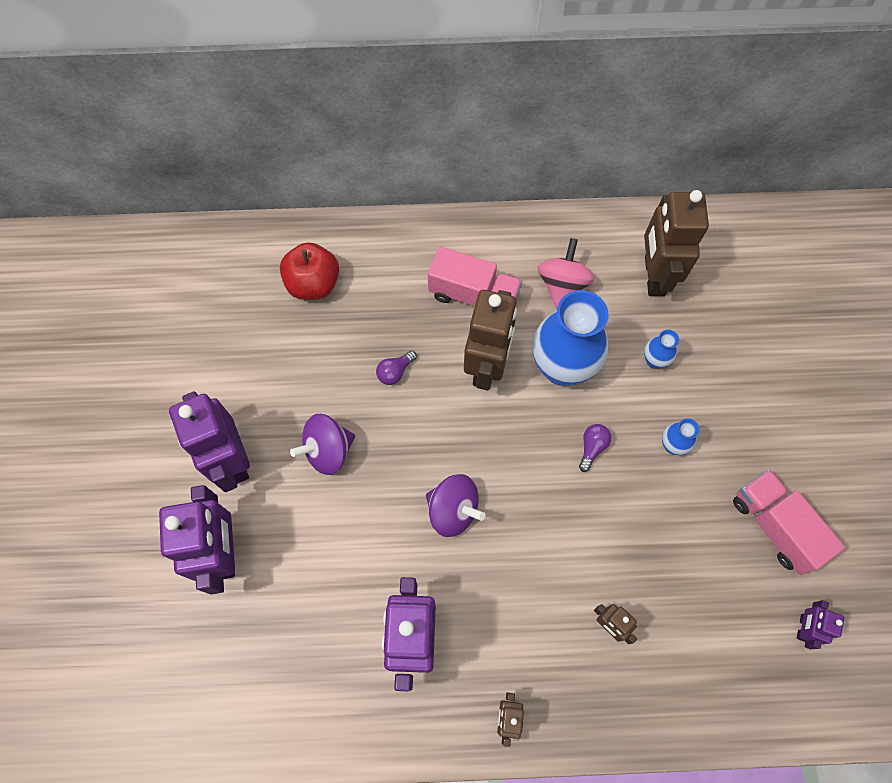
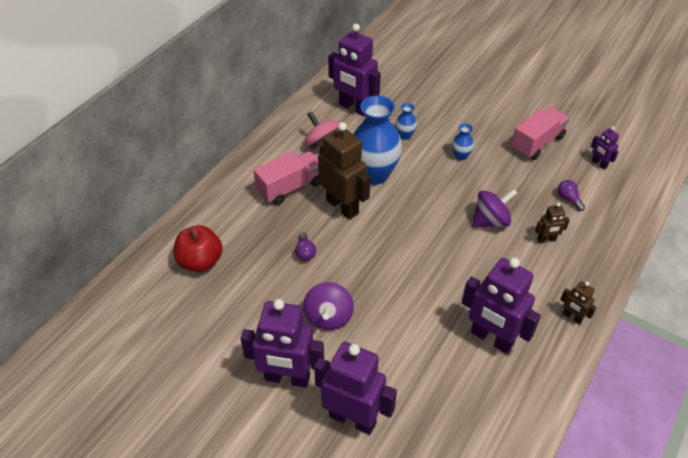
camera: 55 degrees left, 20 degrees down
purple spinning top [426,474,486,537] -> purple spinning top moved to [472,189,517,228]
purple light bulb [579,424,611,472] -> purple light bulb moved to [558,180,585,211]
brown robot [644,190,709,296] -> purple robot [328,24,381,116]
pink truck [733,469,845,575] -> pink truck turned 135 degrees clockwise [511,107,570,160]

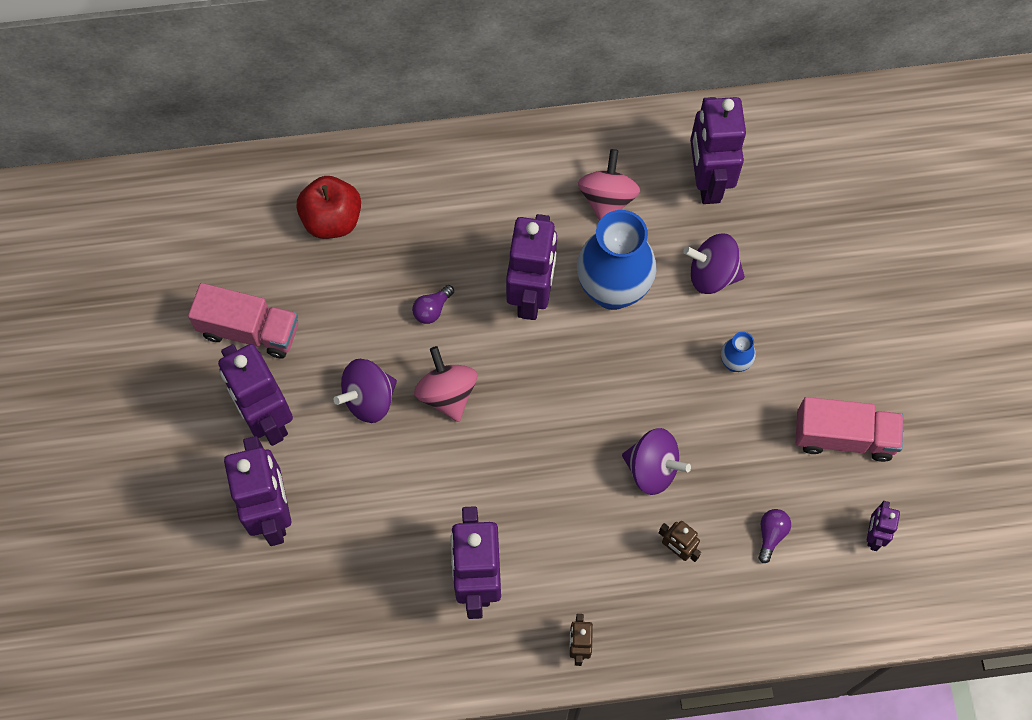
camera: 50 degrees right, 20 degrees up
pink truck [253,151,320,205] -> pink truck moved to [188,283,298,358]
brown robot [318,122,370,220] -> purple robot [506,214,557,320]
blue vase [396,103,417,140] -> purple spinning top [683,234,745,294]
none -> pink spinning top [414,346,477,422]

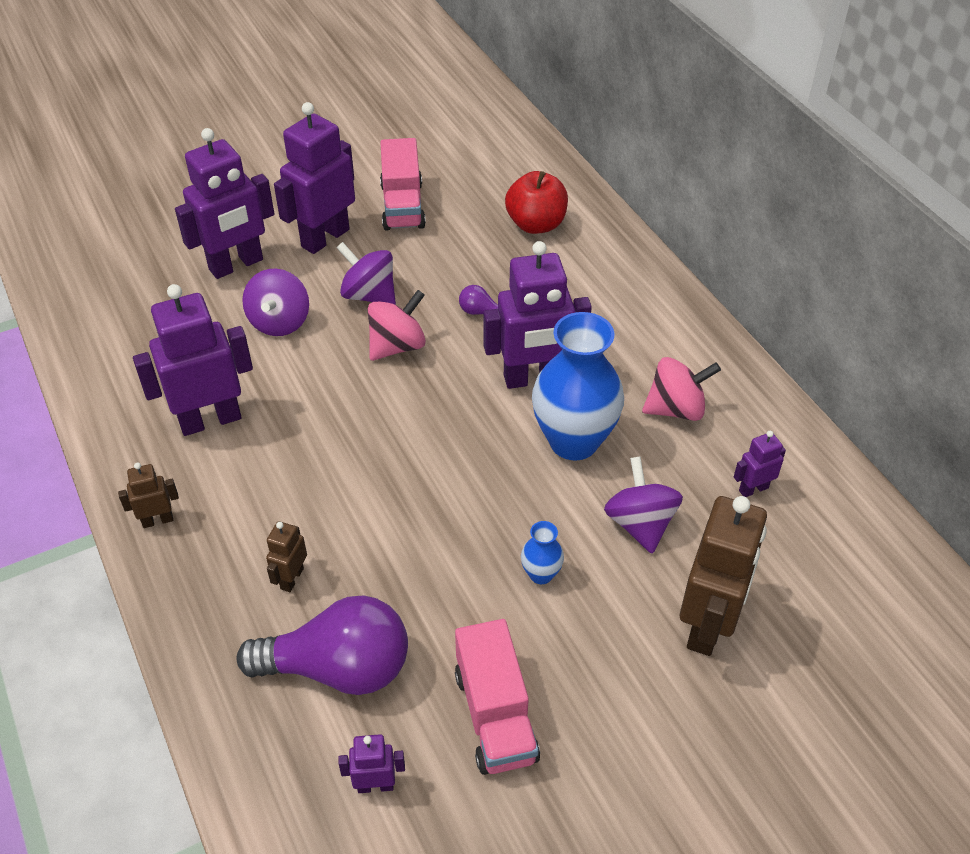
camera: 70 degrees right, 20 degrees down
purple spinning top [622,428,691,495] -> purple spinning top moved to [242,269,309,336]
purple robot [690,97,746,204] -> purple robot [734,431,786,497], size x0.47
purple light bulb [758,509,791,563] -> purple light bulb [236,596,408,695], size x2.47
none -> brown robot [680,496,767,656]

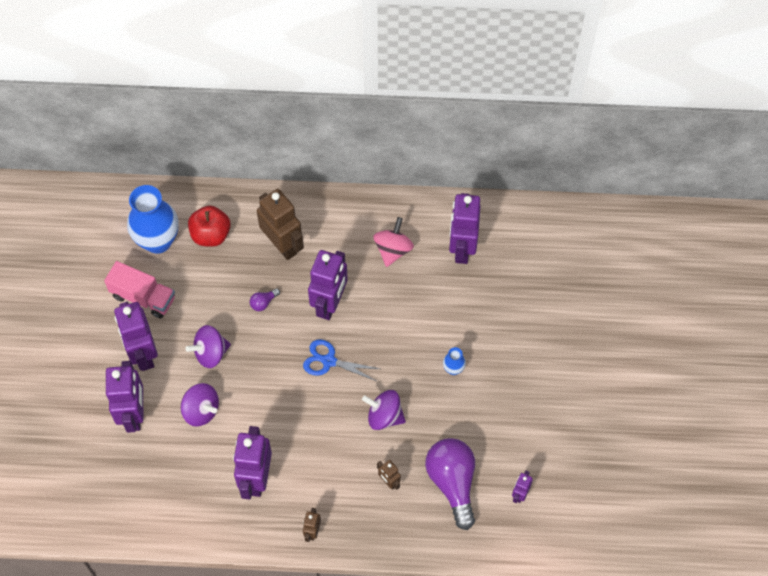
camera: 60 degrees left, 15 degrees up
purple light bulb [236,596,408,695] -> purple light bulb turned 45 degrees counterclockwise [425,438,475,530]
pink spinning top [368,290,426,361] -> none
pink truck [455,619,540,775] -> none
blue vase [532,312,624,461] -> blue vase moved to [127,185,178,254]
purple spinning top [604,457,683,554] -> purple spinning top moved to [362,390,406,430]
brown robot [680,496,767,656] -> brown robot moved to [257,189,304,260]
purple robot [734,431,786,497] -> purple robot [449,193,481,264], size x2.13
none -> blue scissors [303,339,380,381]

